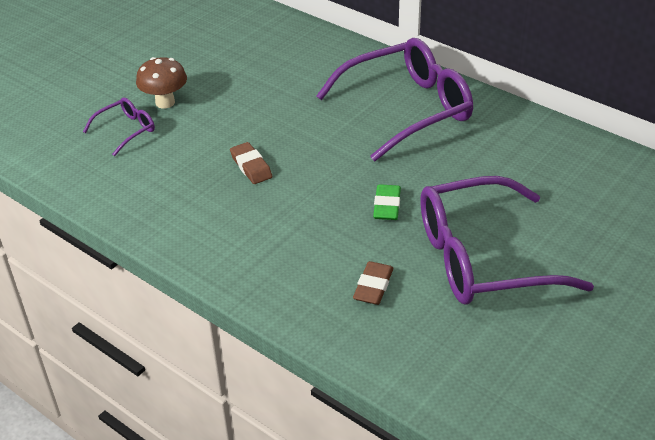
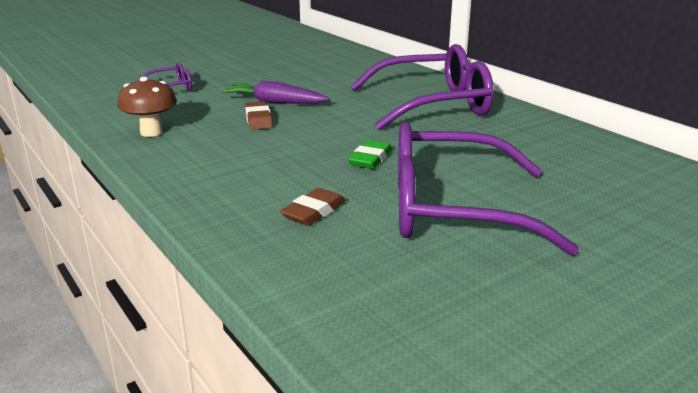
camera: 15 degrees right, 15 degrees down
brown mushroom [136,57,187,109] -> brown mushroom moved to [117,77,177,137]
none -> purple carrot [221,80,329,104]

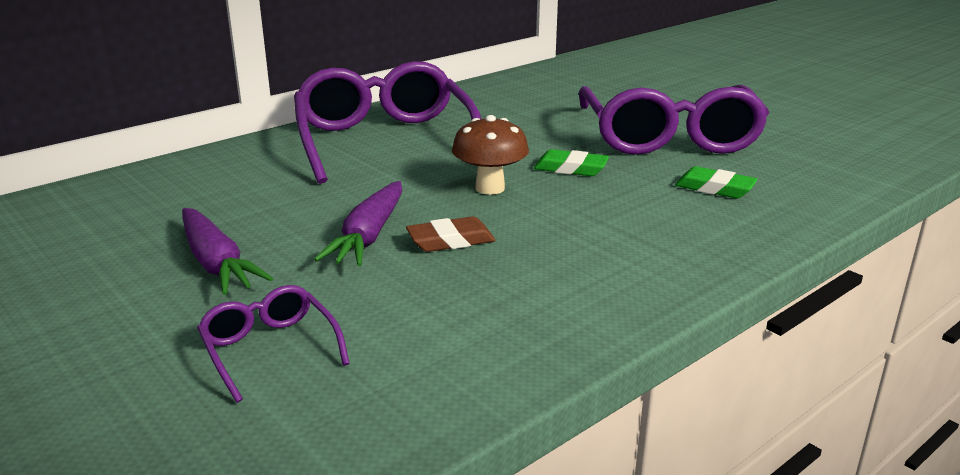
camera: 95 degrees left, 0 degrees up
brown mushroom [117,77,177,137] -> brown mushroom moved to [452,115,529,195]
brown eraser [280,188,345,226] -> green eraser [675,166,758,198]
none -> purple carrot [182,208,273,295]

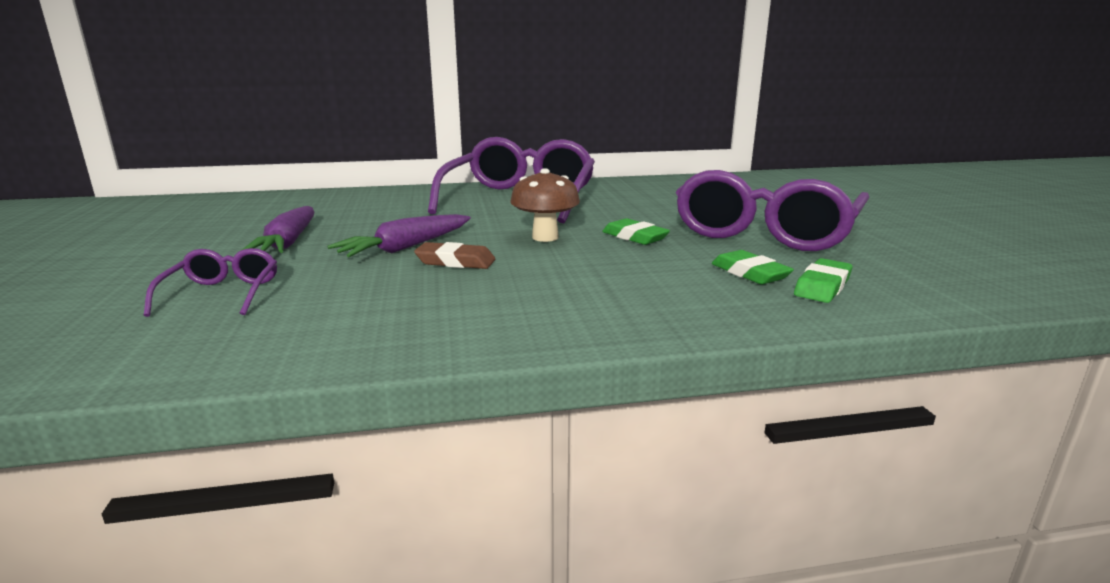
camera: 30 degrees right, 5 degrees down
none -> green eraser [794,258,852,303]

